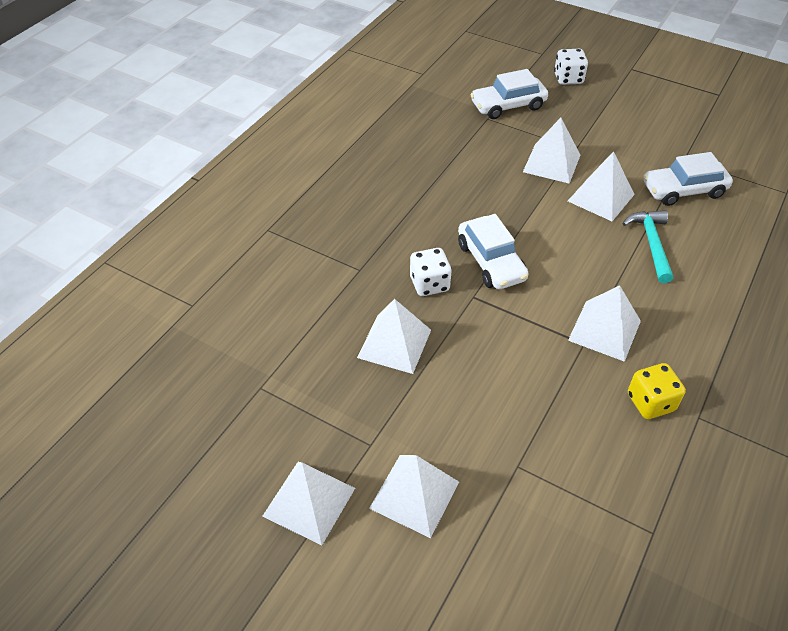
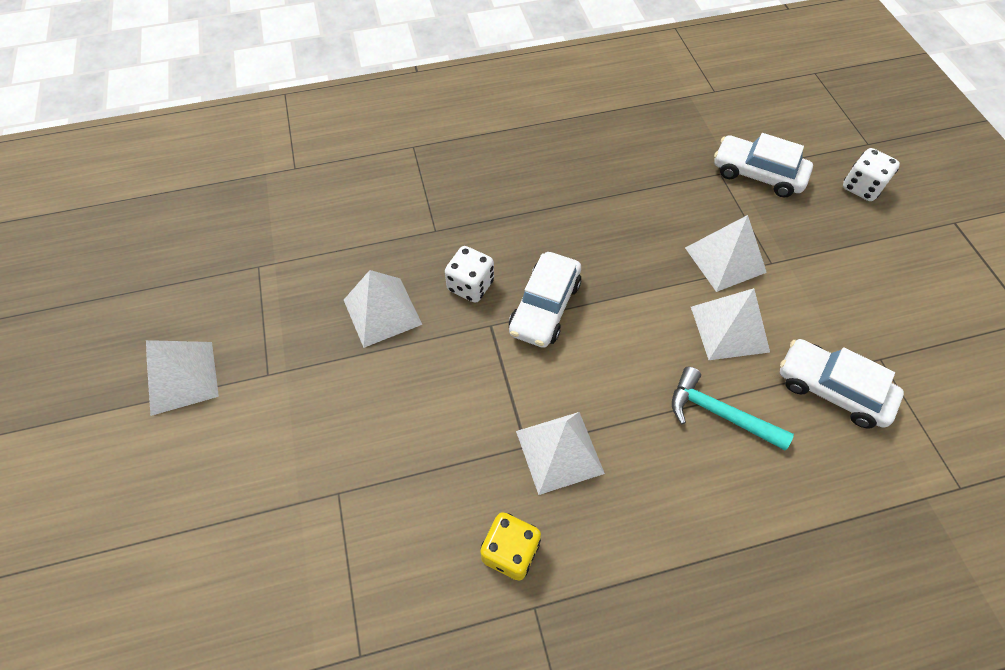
camera: 45 degrees right, 10 degrees up
white pyramid [369,455,459,538] -> none
turquoise hammer [622,210,673,283] -> turquoise hammer turned 105 degrees counterclockwise [672,367,794,450]

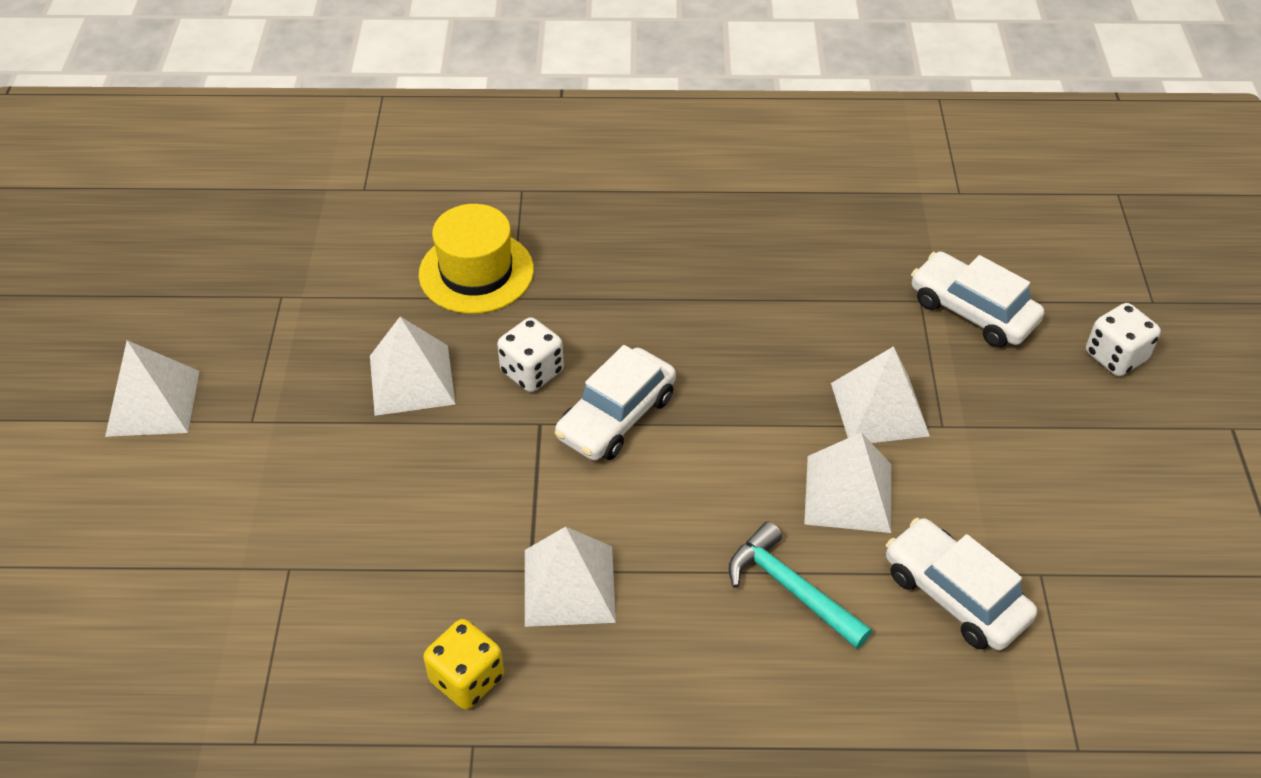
camera: 15 degrees right, 10 degrees down
none -> yellow hat [419,204,534,314]

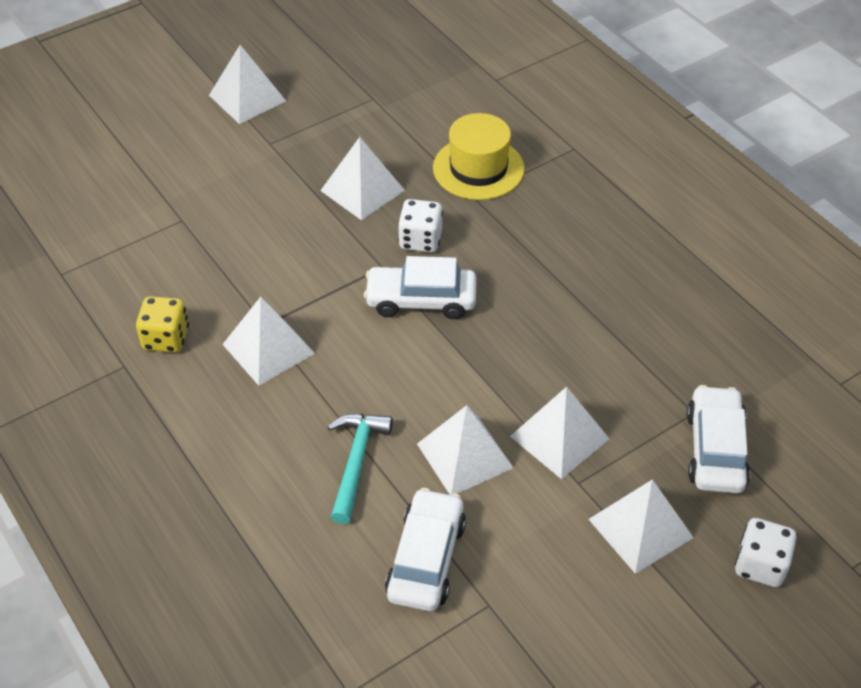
camera: 55 degrees right, 0 degrees up
none -> white pyramid [589,479,694,574]

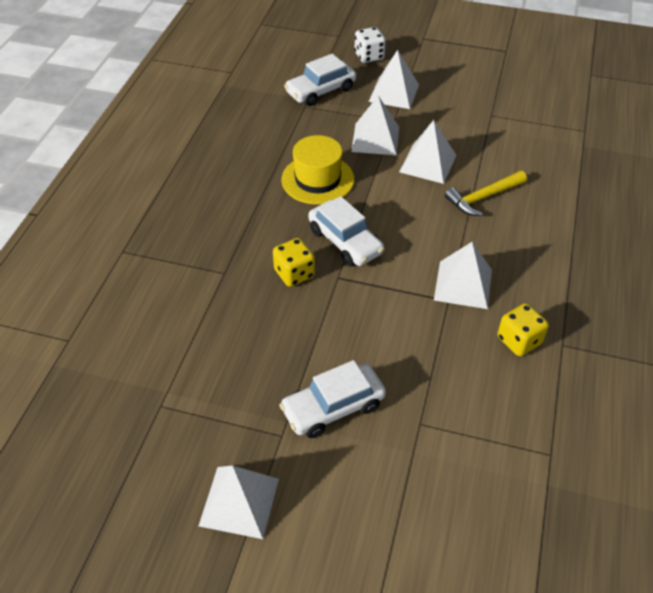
camera: 130 degrees left, 0 degrees up
white pyramid [320,137,405,220] -> none
turquoise hammer [328,414,393,524] -> yellow hammer [445,171,527,216]
white car [385,488,466,611] -> white car moved to [279,360,386,438]
white dice [398,199,443,253] -> yellow dice [273,238,315,287]
yellow hat [433,113,525,200] -> yellow hat moved to [281,135,354,205]

